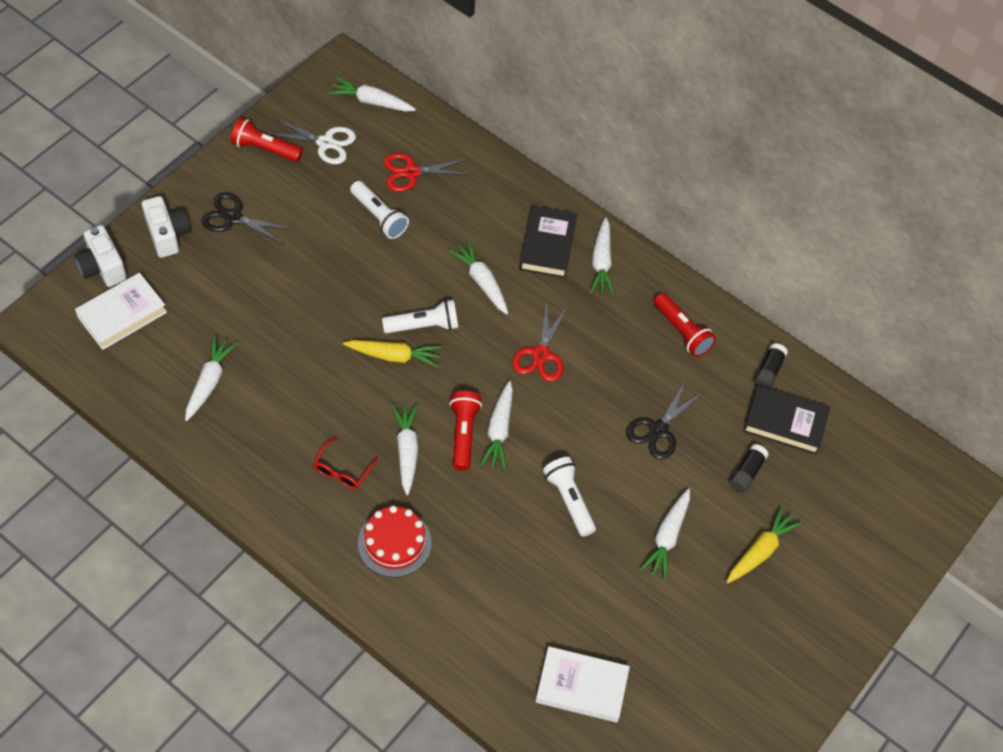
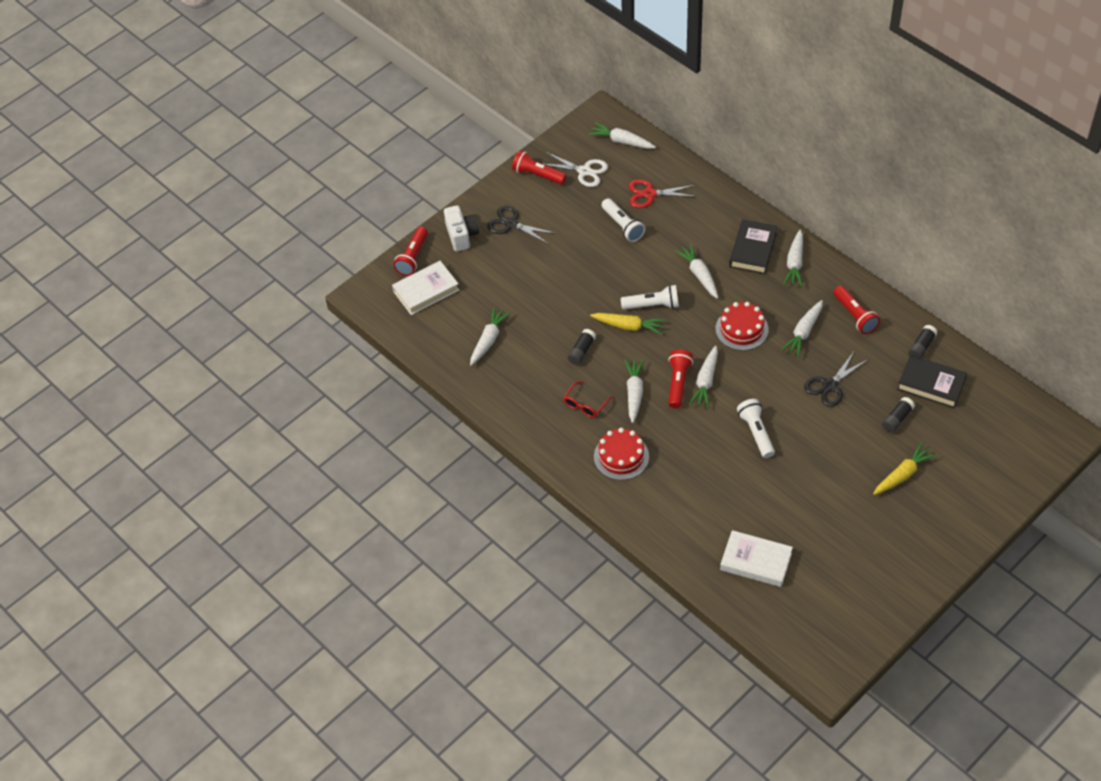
camera: 15 degrees right, 5 degrees down
white camera [74,225,127,287] -> red flashlight [393,227,428,276]
red scissors [512,302,567,382] -> red cake [716,302,769,351]
white carrot [640,488,690,580] -> white carrot moved to [781,300,823,357]
none -> black glue stick [568,329,596,365]

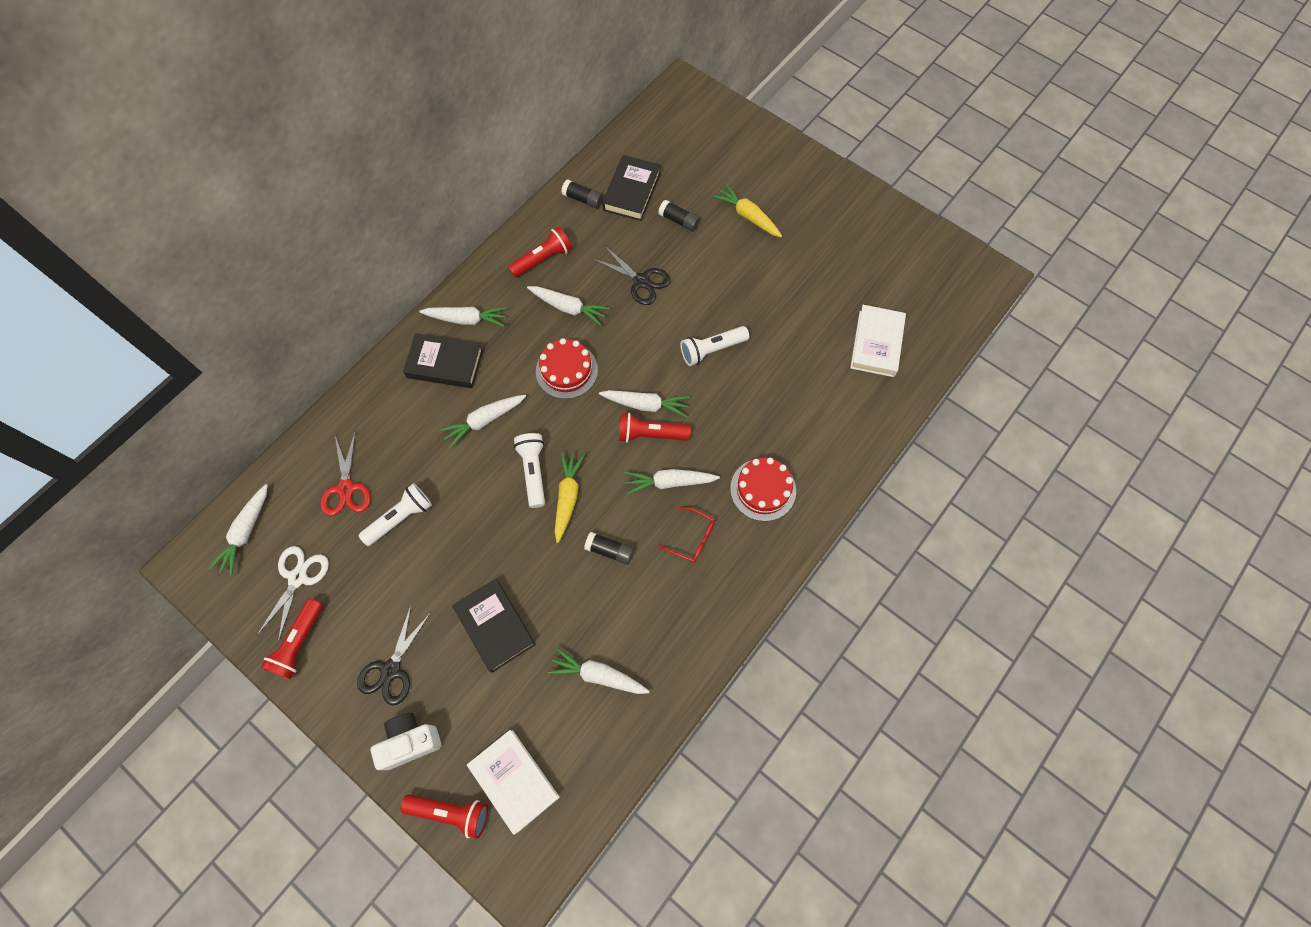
camera: 100 degrees left, 15 degrees up
none -> black book [452,579,536,673]

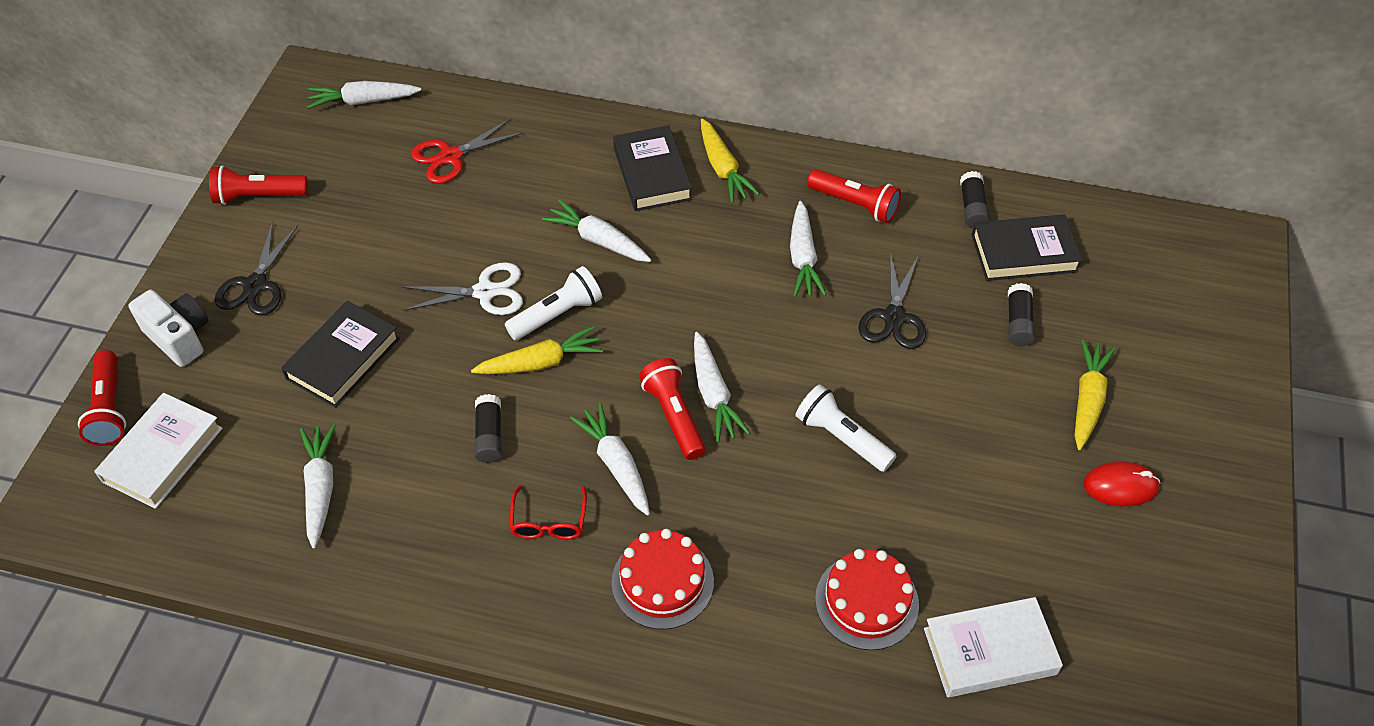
camera: 65 degrees right, 15 degrees down
white scissors [257,546,329,643] -> white scissors moved to [402,262,523,315]
black scissors [357,606,431,705] -> black scissors turned 75 degrees counterclockwise [215,221,298,316]
white flashlight [358,483,432,546] -> none
white carrot [419,307,507,327] -> yellow carrot [701,118,760,203]
red cake [536,338,598,399] -> red cake moved to [815,549,919,650]
none -> red mouse [1083,461,1161,507]

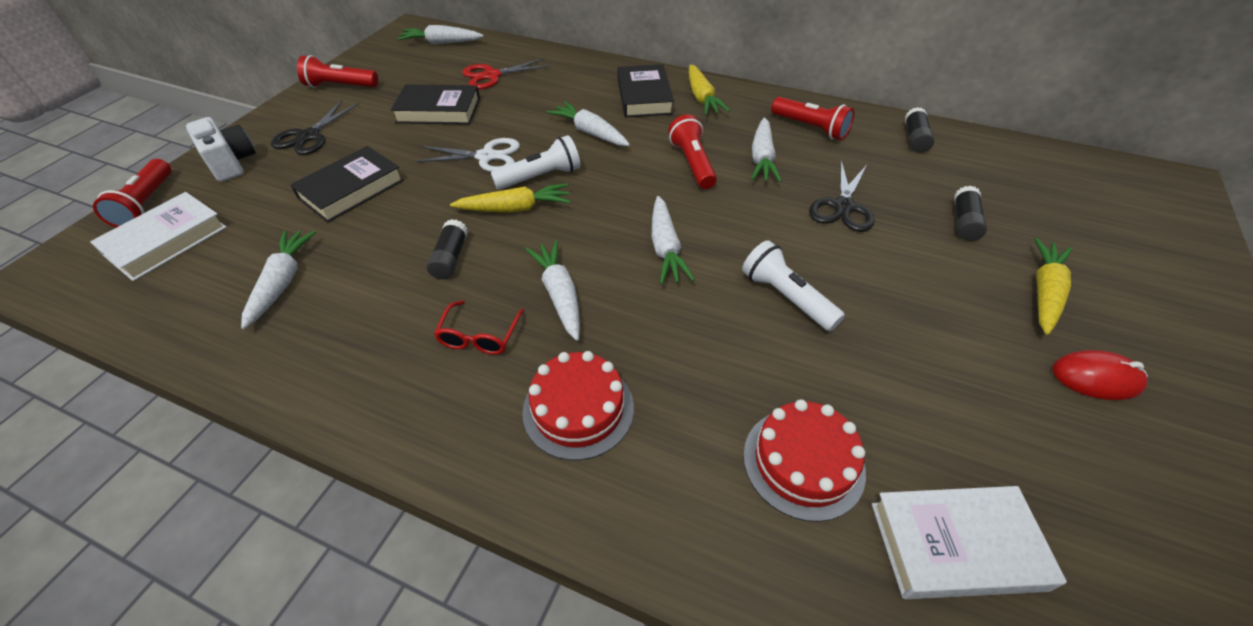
camera: 10 degrees right, 5 degrees down
red flashlight [639,358,706,460] -> red flashlight moved to [668,114,717,189]
black book [971,214,1083,281] -> black book moved to [391,84,480,125]

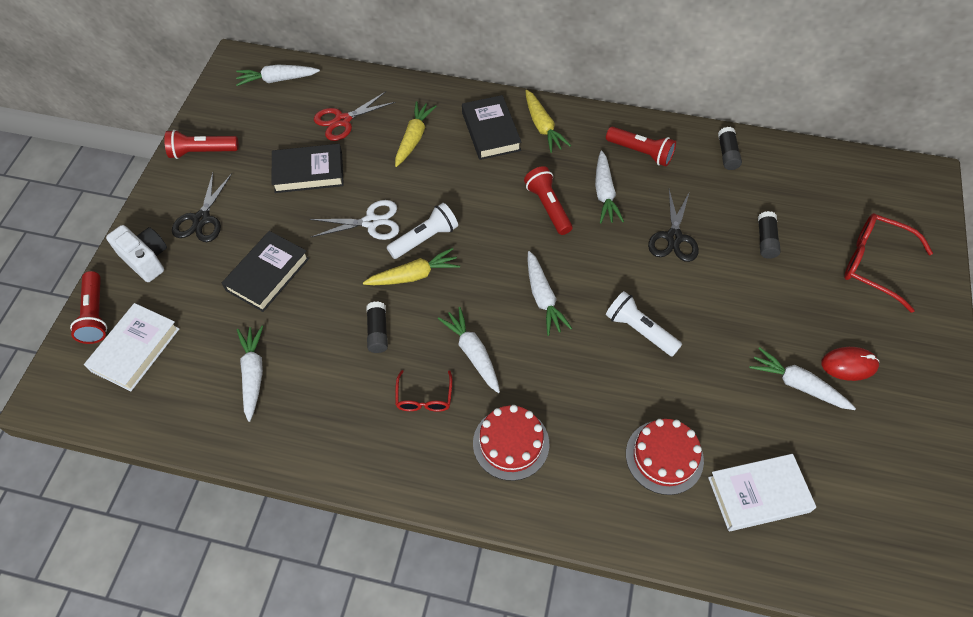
camera: 10 degrees left, 10 degrees up
white carrot [547,101,630,146] -> white carrot moved to [749,347,856,410]
yellow carrot [1034,238,1072,335] -> yellow carrot moved to [395,101,437,167]
none -> red glasses [844,213,933,313]

